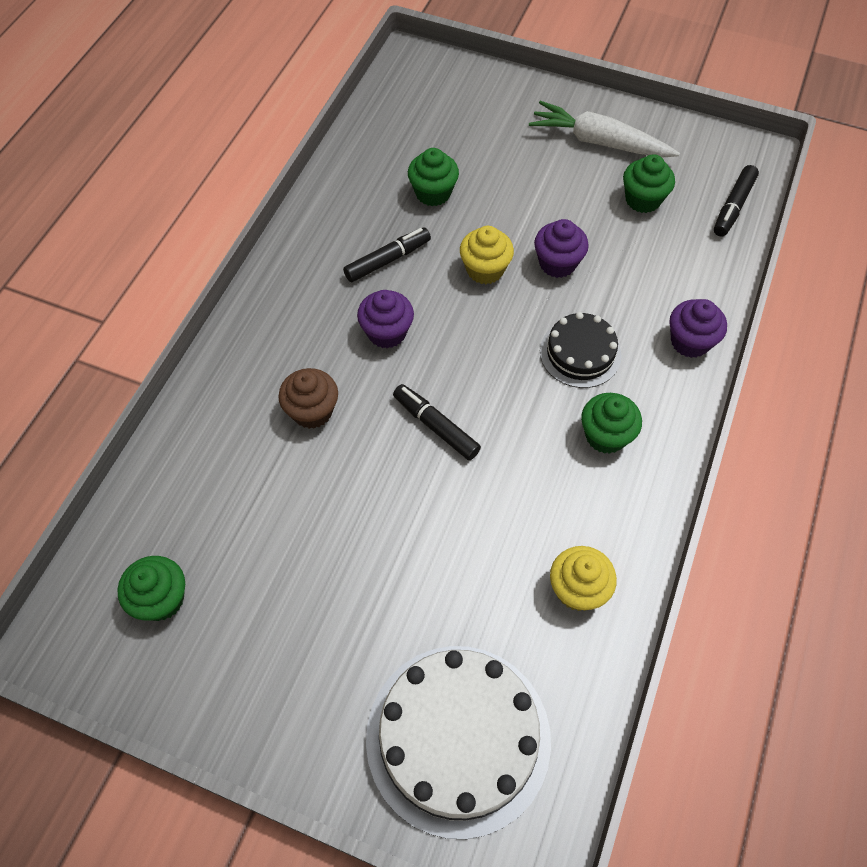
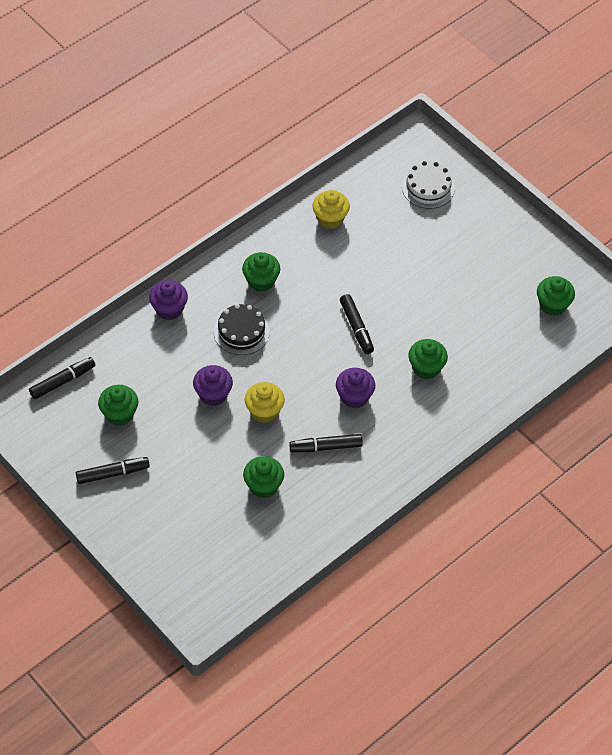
camera: 155 degrees left, 5 degrees down
brown cupcake [278,368,338,429] -> green cupcake [408,339,448,379]
white cake [366,646,551,839] -> white cake [402,161,455,209], size x0.55
white carrot [529,101,680,158] -> black marker [76,457,150,484]

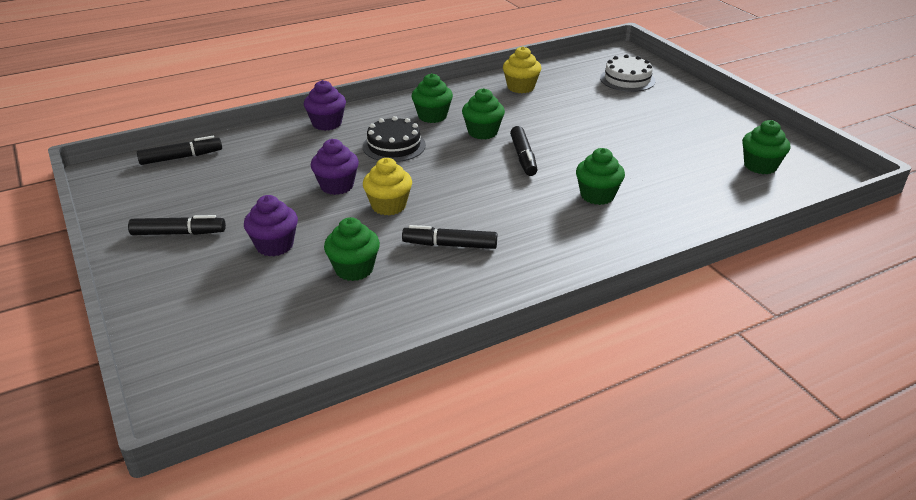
camera: 15 degrees right, 20 degrees down
green cupcake [98,385,139,426] -> green cupcake moved to [462,88,505,140]
purple cupcake [336,368,375,408] -> purple cupcake moved to [244,195,298,256]

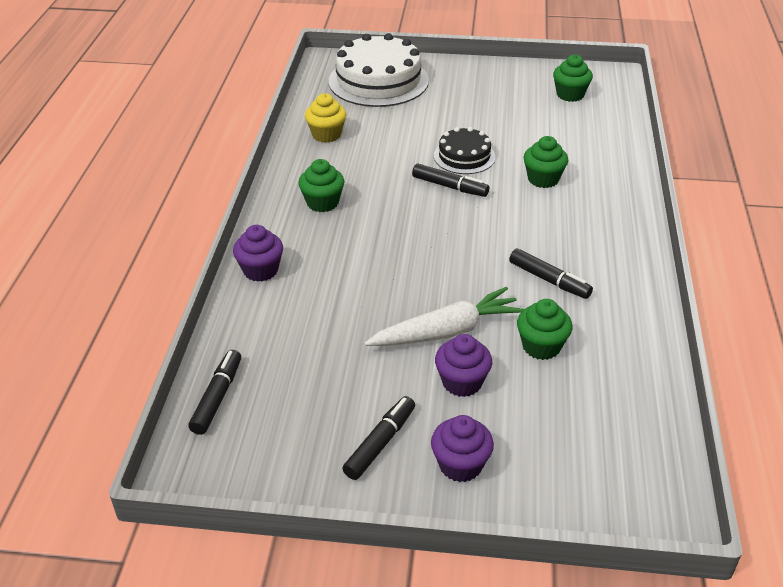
camera: 55 degrees left, 5 degrees up
purple cupcake [311,139,359,195] -> purple cupcake moved to [431,415,494,482]
black cake [363,116,426,162] -> black cake moved to [434,127,495,174]
yellow cupcake [363,158,412,216] -> none
black marker [402,225,497,249] -> black marker turned 90 degrees counterclockwise [509,249,593,299]
green cupcake [462,88,505,140] -> none
white cake [600,54,656,92] -> white cake [329,33,429,107], size x1.82
none -> white carrot [364,287,524,346]

